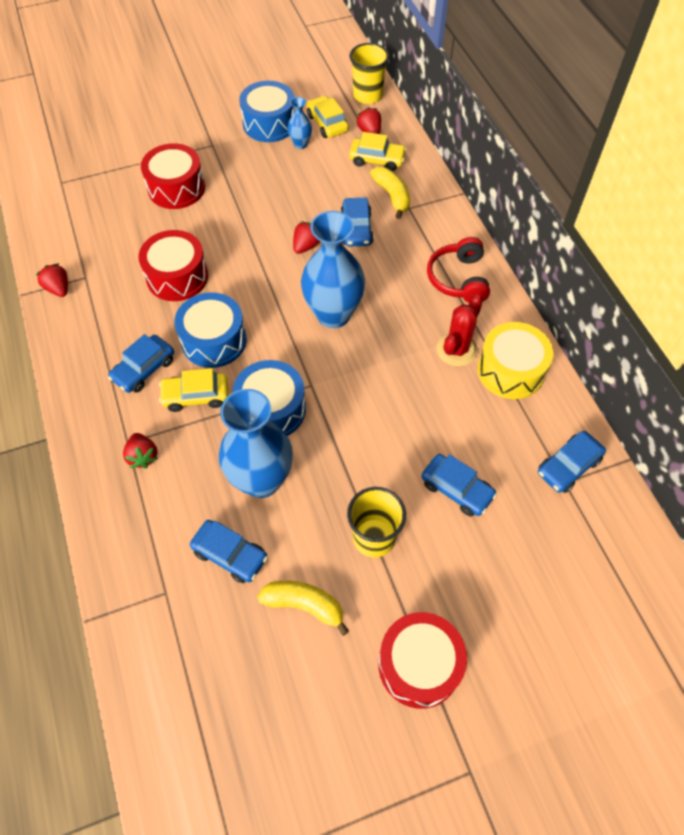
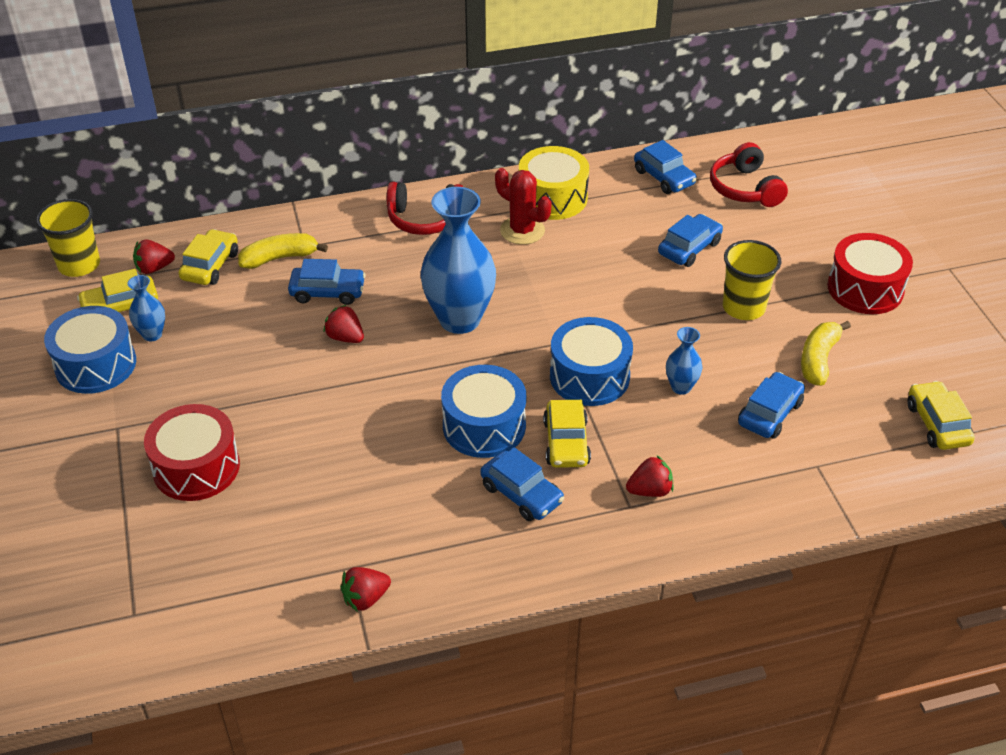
camera: 85 degrees left, 15 degrees down
red drum [138,230,208,301] -> none
blue vase [219,389,293,498] -> blue vase [666,327,703,395], size x0.47
none -> red headphones [710,142,788,207]
none -> yellow car [907,381,975,450]

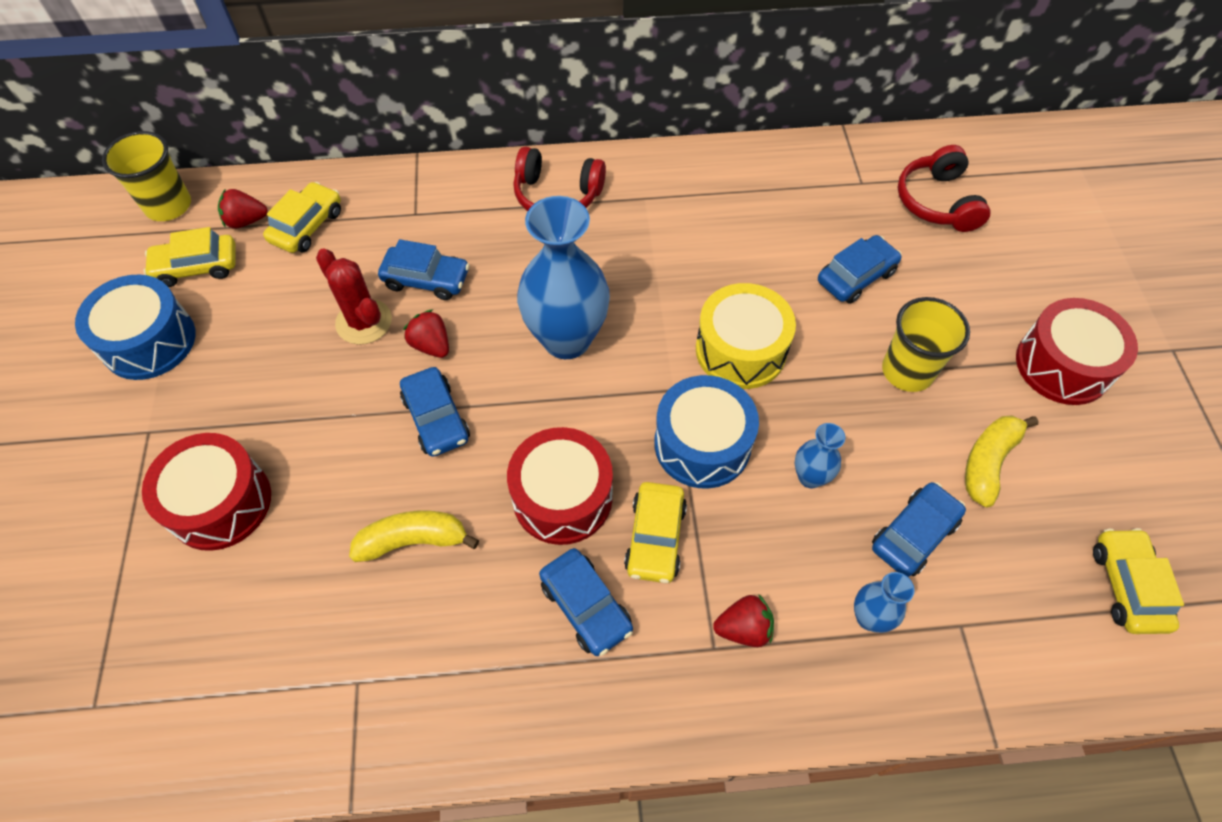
camera: 10 degrees right, 15 degrees up
blue vase [127,275,165,341] -> blue vase moved to [854,572,915,633]
yellow banana [238,233,328,269] -> yellow banana moved to [349,511,479,562]
red strawberry [340,567,391,612] -> none
blue drum [441,365,526,458] -> red drum [507,427,613,545]
red cactus [495,168,551,245] -> red cactus moved to [316,249,392,344]
yellow drum [519,146,589,220] -> yellow drum moved to [696,283,796,389]
blue car [634,140,697,194] -> blue car moved to [400,367,470,457]

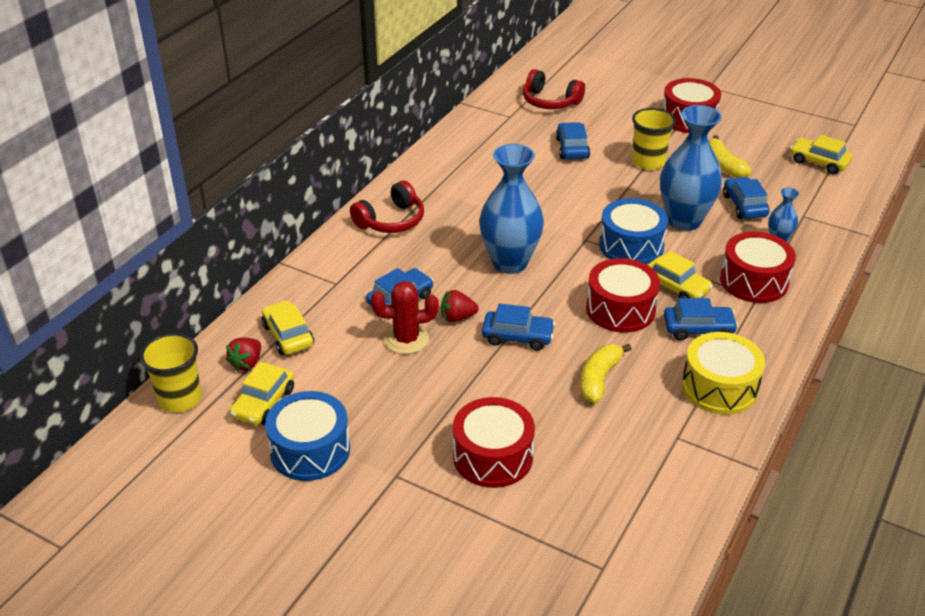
camera: 55 degrees left, 20 degrees down
yellow drum [696,283,796,389] -> yellow drum moved to [682,332,765,415]
red strawberry [713,595,774,647] -> red drum [720,232,796,303]
blue vase [795,423,845,488] -> blue vase [660,105,722,231], size x2.15

